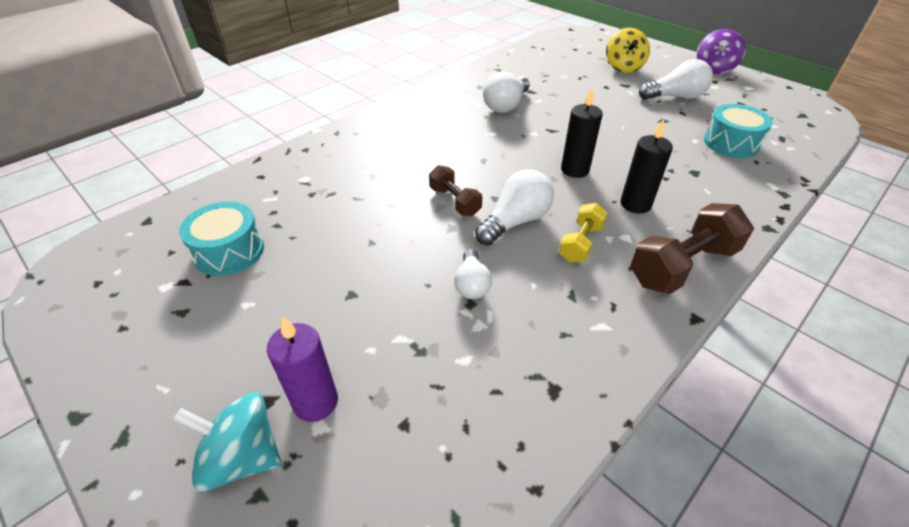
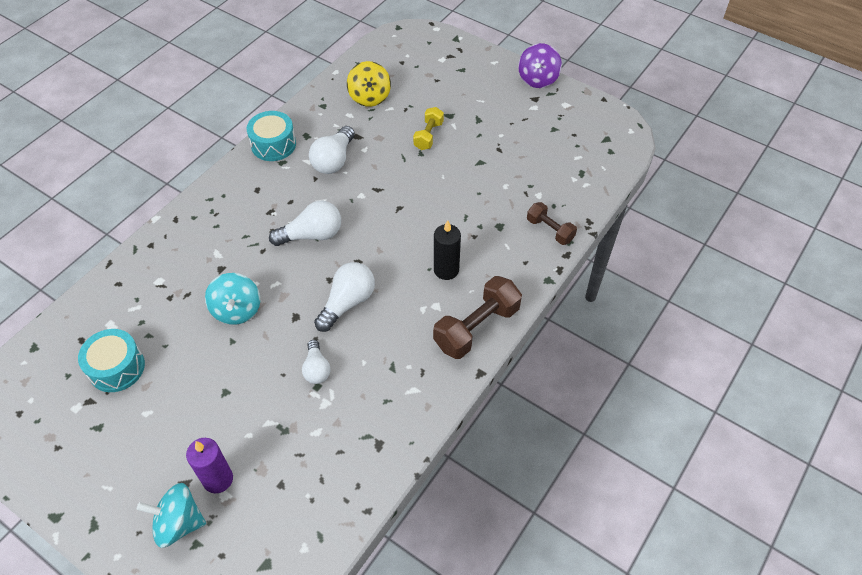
camera: 10 degrees left, 10 degrees up
brown dumbbell [429,165,482,216] -> brown dumbbell moved to [527,202,577,245]
yellow dumbbell [559,203,608,263] -> yellow dumbbell moved to [413,107,444,150]
black candle [561,88,603,178] -> none
yellow spinning top [606,28,650,73] -> yellow spinning top moved to [347,61,391,107]
white light bulb [639,59,713,100] -> white light bulb moved to [269,201,341,246]
turquoise drum [704,104,773,158] -> turquoise drum moved to [247,111,296,161]
none -> turquoise spinning top [205,273,260,325]

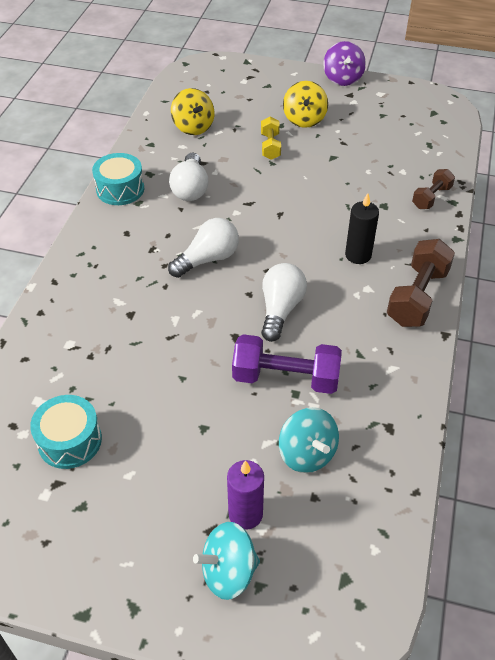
camera: 20 degrees left, 5 degrees down
turquoise spinning top [205,273,260,325] -> turquoise spinning top moved to [279,407,339,473]
white light bulb [302,340,330,384] -> purple dumbbell [232,334,342,394]
brown dumbbell [527,202,577,245] -> brown dumbbell turned 75 degrees counterclockwise [412,169,455,209]
none -> yellow spinning top [283,81,328,128]

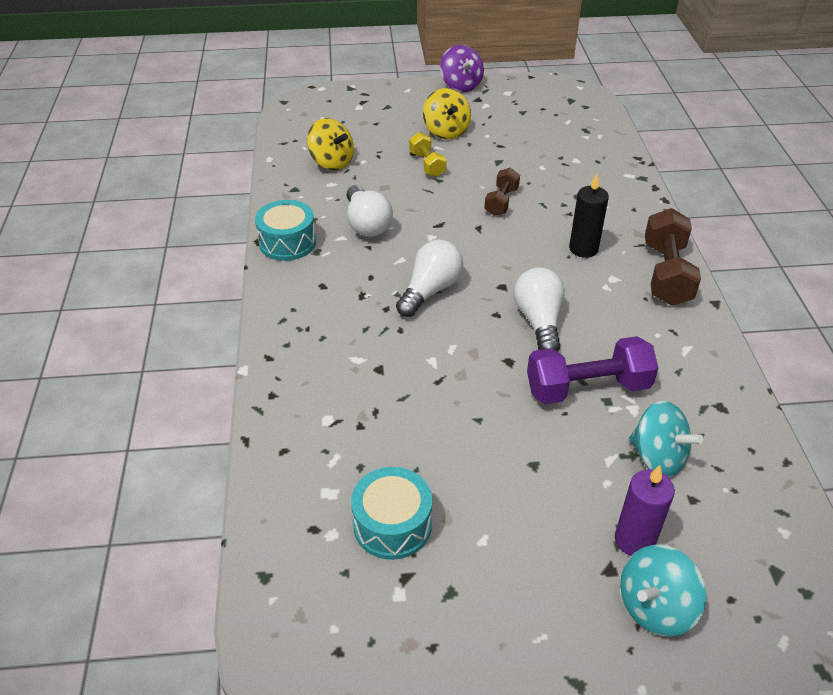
camera: 20 degrees left, 5 degrees down
brown dumbbell [412,169,455,209] -> brown dumbbell moved to [484,168,520,216]

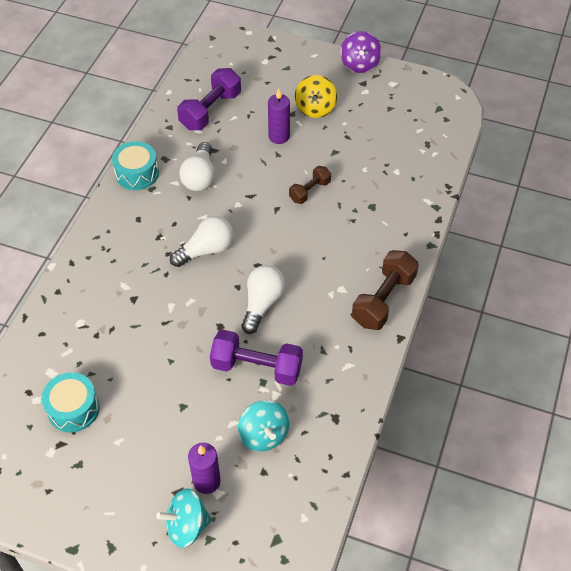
camera: 25 degrees right, 10 degrees up
yellow spinning top [307,118,354,171] -> purple dumbbell [177,68,241,130]
yellow dumbbell [409,132,446,177] -> purple candle [268,89,290,144]
black candle [569,174,609,258] -> none

